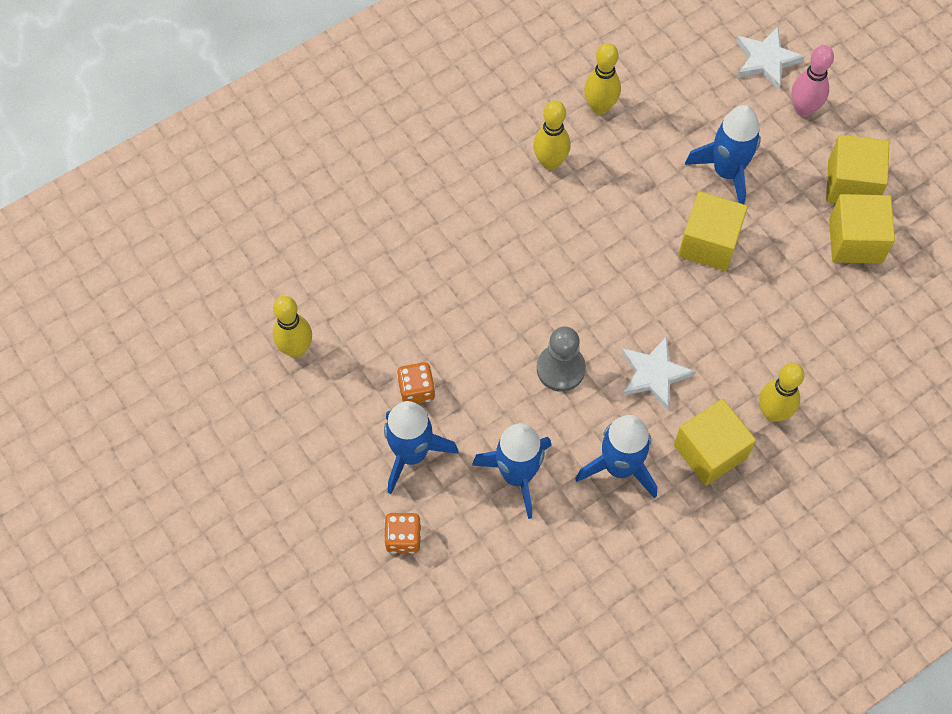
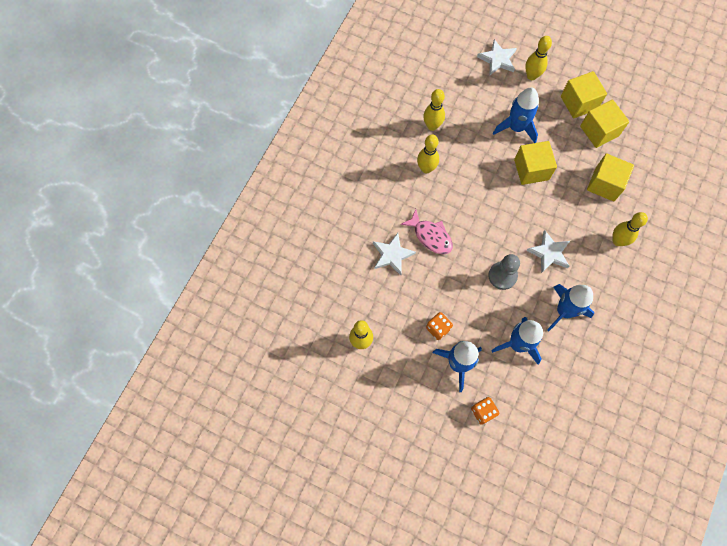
camera: 30 degrees left, 5 degrees up
yellow cube [674,399,756,486] -> yellow cube moved to [587,153,634,202]
pink bowling pin [791,45,834,117] -> yellow bowling pin [525,36,552,80]
none -> white star [373,233,416,275]
none -> pink fish [400,209,453,254]

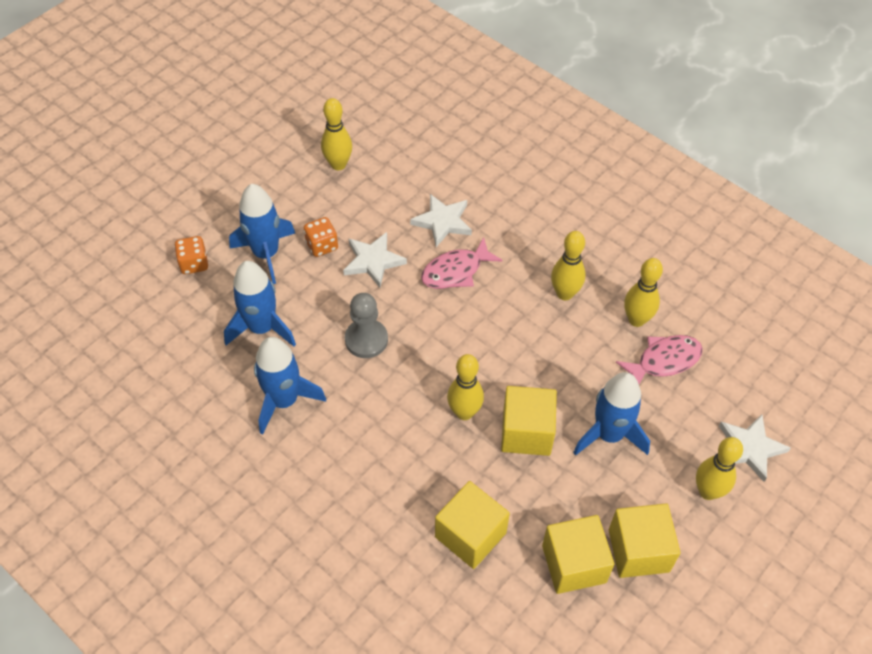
camera: 105 degrees right, 15 degrees down
white star [526,230,570,273] -> white star moved to [343,232,407,288]
yellow bowling pin [612,212,648,246] -> yellow bowling pin moved to [447,354,484,420]
none -> pink fish [616,335,703,384]

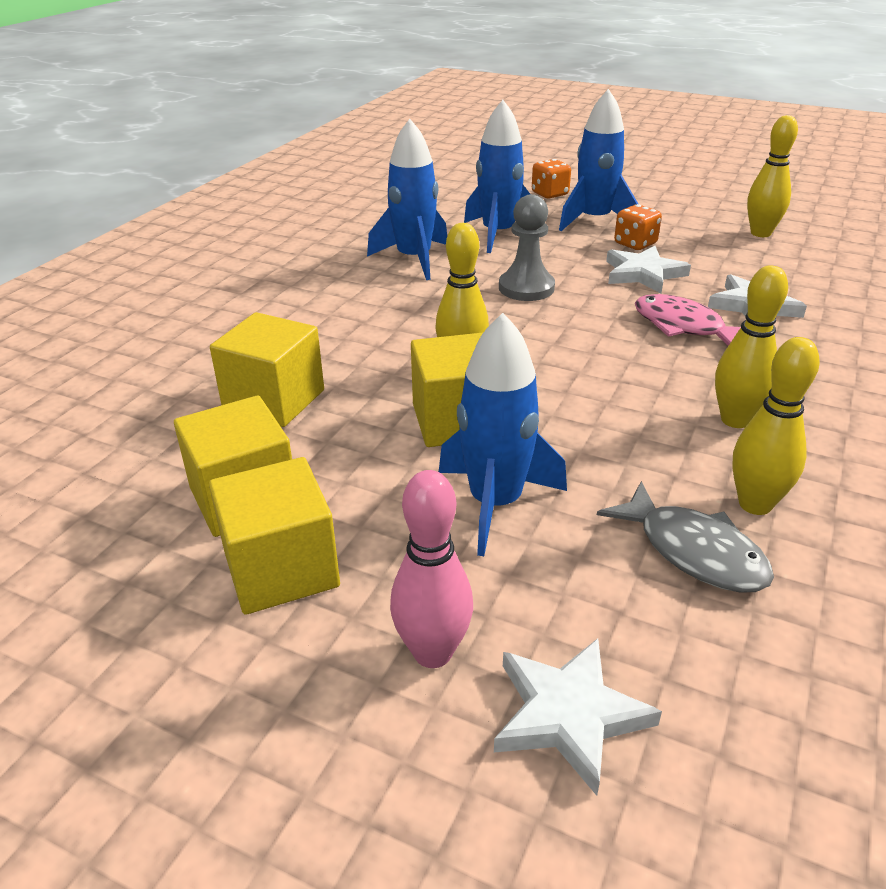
camera: 75 degrees right, 20 degrees down
pink fish [616,335,703,384] -> grey fish [597,481,774,593]
yellow bowling pin [696,437,743,500] -> pink bowling pin [390,470,473,668]

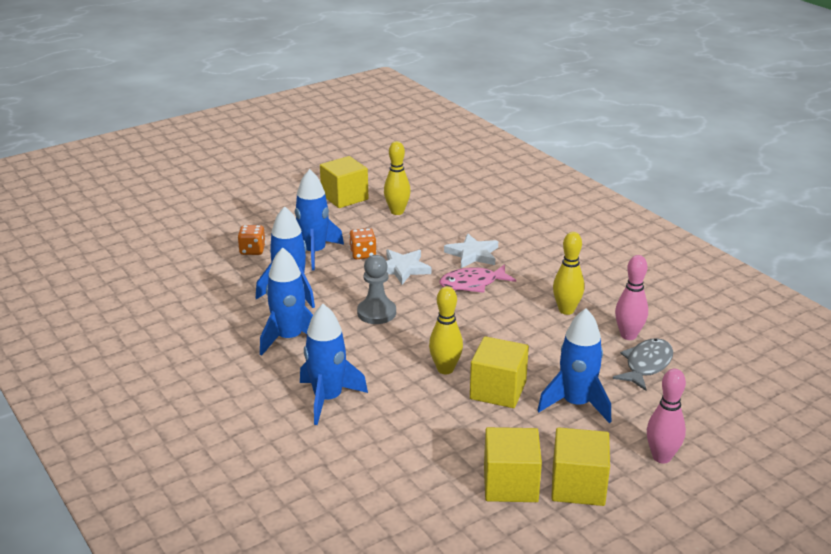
camera: 60 degrees left, 5 degrees down
yellow cube [210,312,324,427] -> yellow cube moved to [320,156,368,208]
white star [494,638,662,796] -> none
grey fish [597,481,774,593] -> grey fish turned 45 degrees counterclockwise [613,338,673,391]
yellow bowling pin [732,337,820,515] -> pink bowling pin [615,255,648,340]
none -> blue rocket [300,304,368,425]

